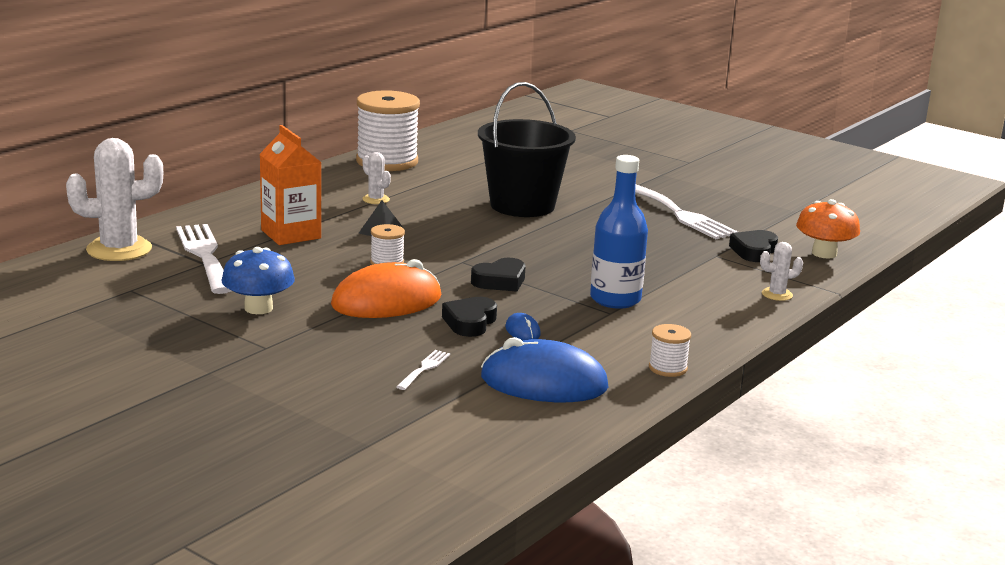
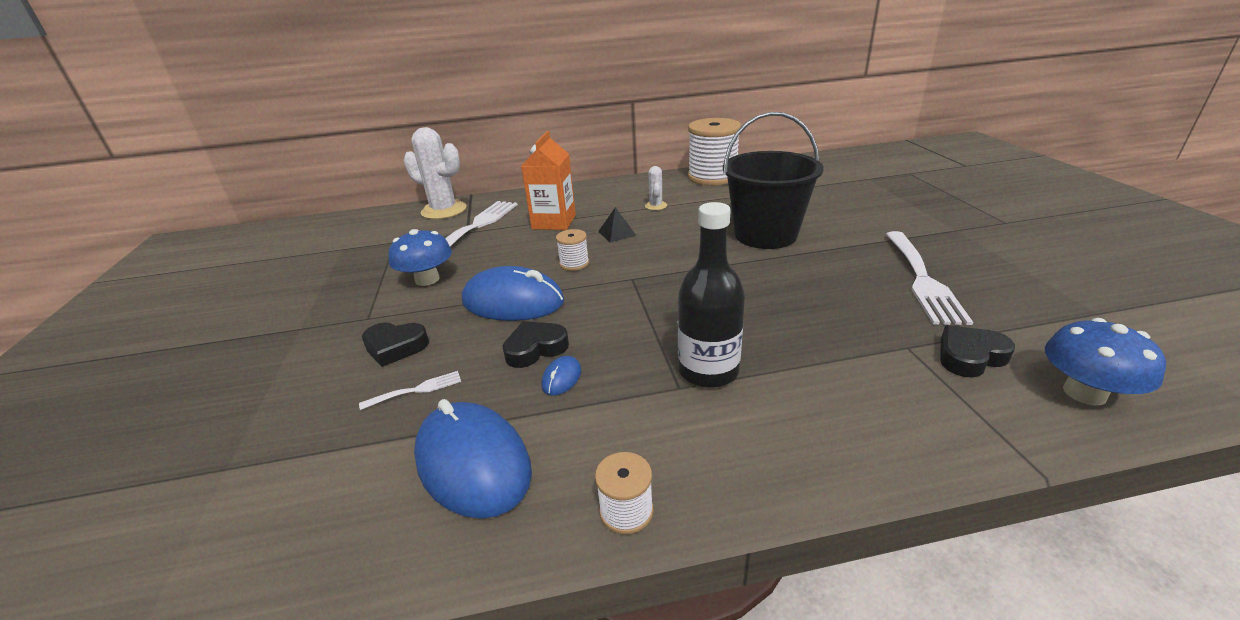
camera: 45 degrees right, 10 degrees up
orange mouse [331,259,441,318] -> blue mouse [462,266,564,321]
black heart [471,258,526,292] -> black heart moved to [362,323,429,367]
blue bottle [590,155,648,309] -> black bottle [678,202,745,388]
white cactus [760,242,803,301] -> none
orange mushroom [796,199,860,259] -> blue mushroom [1045,318,1166,405]

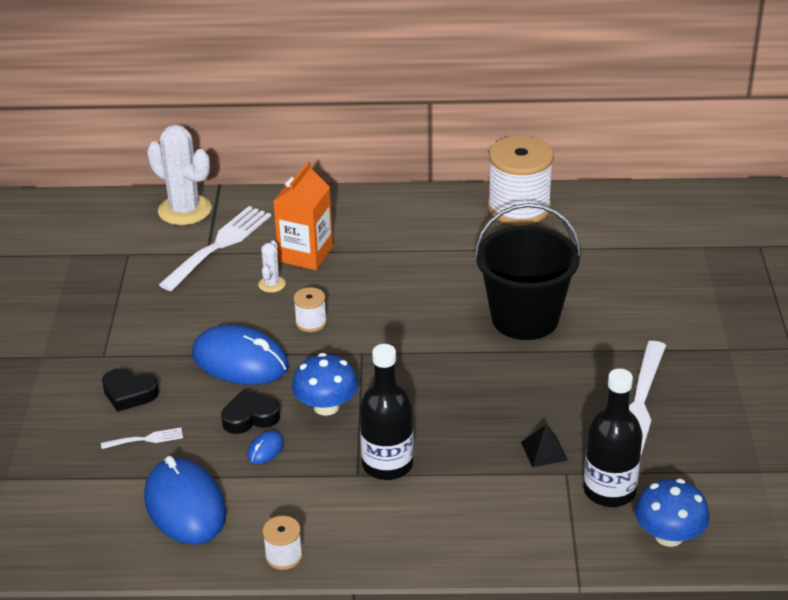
camera: 10 degrees right, 5 degrees up
blue mushroom [388,229,452,286] -> blue mushroom moved to [292,353,358,416]
black pyramid [598,207,637,243] -> black pyramid moved to [521,425,568,467]
white cactus [645,166,667,210] -> white cactus moved to [258,240,286,293]
black heart [940,325,1015,377] -> black bottle [583,369,643,507]

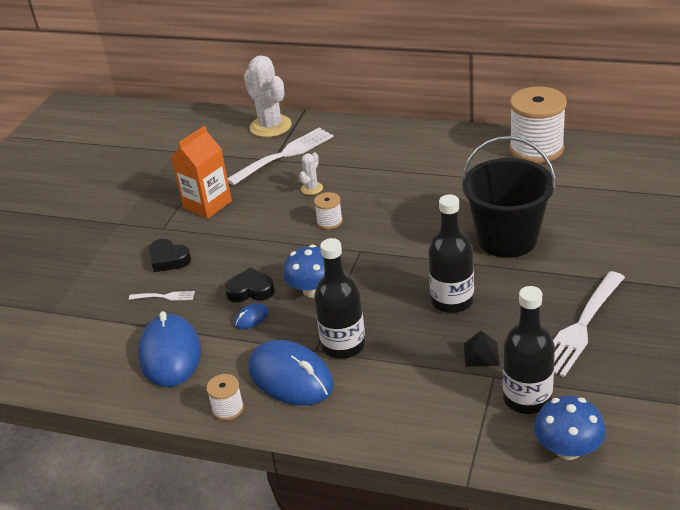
camera: 20 degrees right, 0 degrees up
blue mouse [192,325,289,385] -> blue mouse moved to [249,340,334,406]
orange carton [273,161,333,270] -> orange carton moved to [171,126,232,219]
none -> black bottle [428,195,474,313]

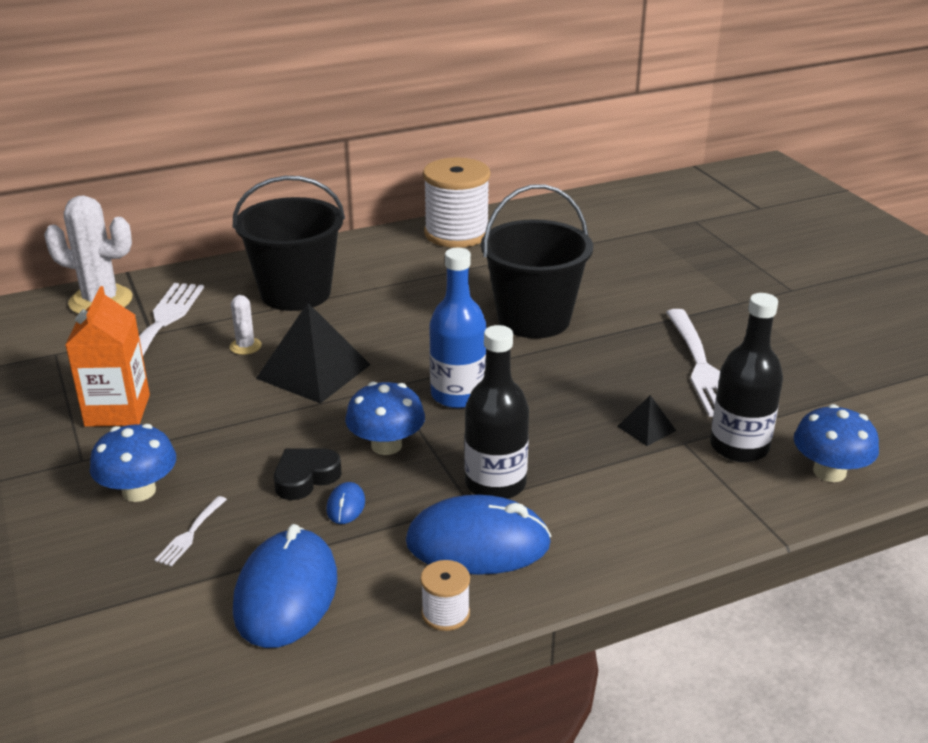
camera: 45 degrees left, 5 degrees down
white fork [129,291,195,301] -> white fork turned 150 degrees clockwise [155,496,227,566]
blue mouse [138,311,201,387] -> blue mouse turned 60 degrees clockwise [233,524,337,648]
black heart [149,239,191,272] -> blue mushroom [90,424,176,502]
white spool [314,192,343,229] -> black pyramid [256,303,371,404]
black bottle [428,195,474,313] -> none
none -> black bucket [233,176,345,311]
none -> blue bottle [429,248,487,408]

